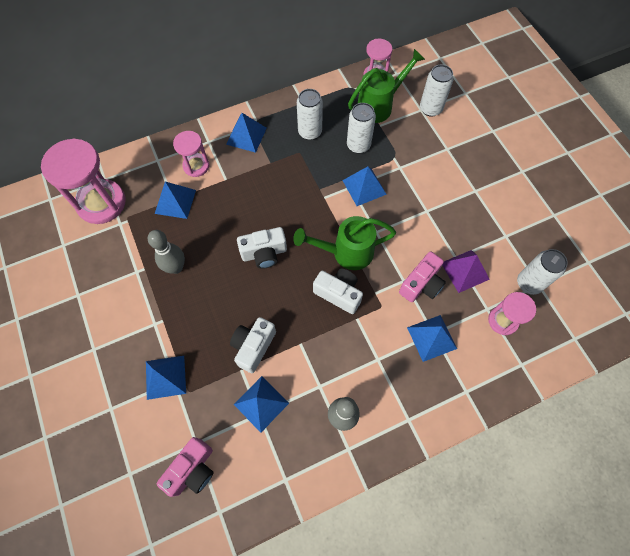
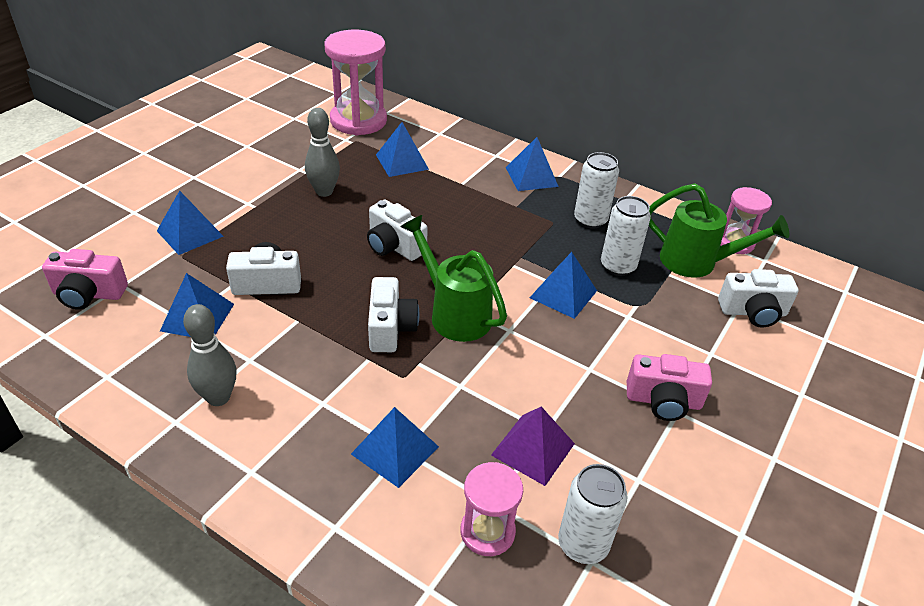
camera: 55 degrees right, 25 degrees down
pink hourglass [173,131,209,177] -> none
pink camera [399,252,446,302] -> pink camera moved to [627,354,712,421]
white can [420,65,454,117] -> white camera [718,269,799,328]

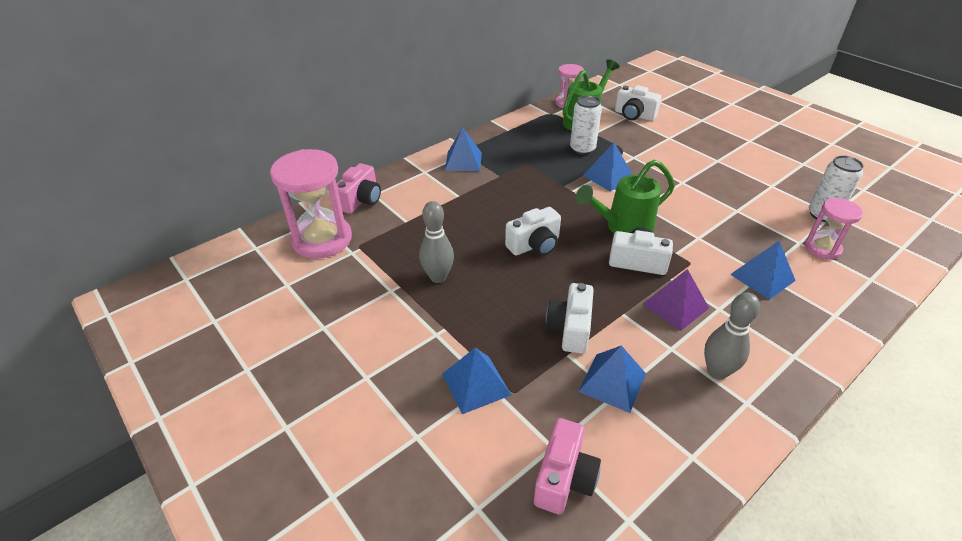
camera: 70 degrees left, 0 degrees up
blue pyramid [376,122,429,177] -> none
purple pyramid [491,406,575,486] -> purple pyramid moved to [643,269,709,331]
white can [574,152,619,228] -> none
pink camera [627,354,712,421] -> pink camera moved to [336,163,381,214]
white camera [718,269,799,328] -> white camera turned 105 degrees clockwise [615,85,661,121]

